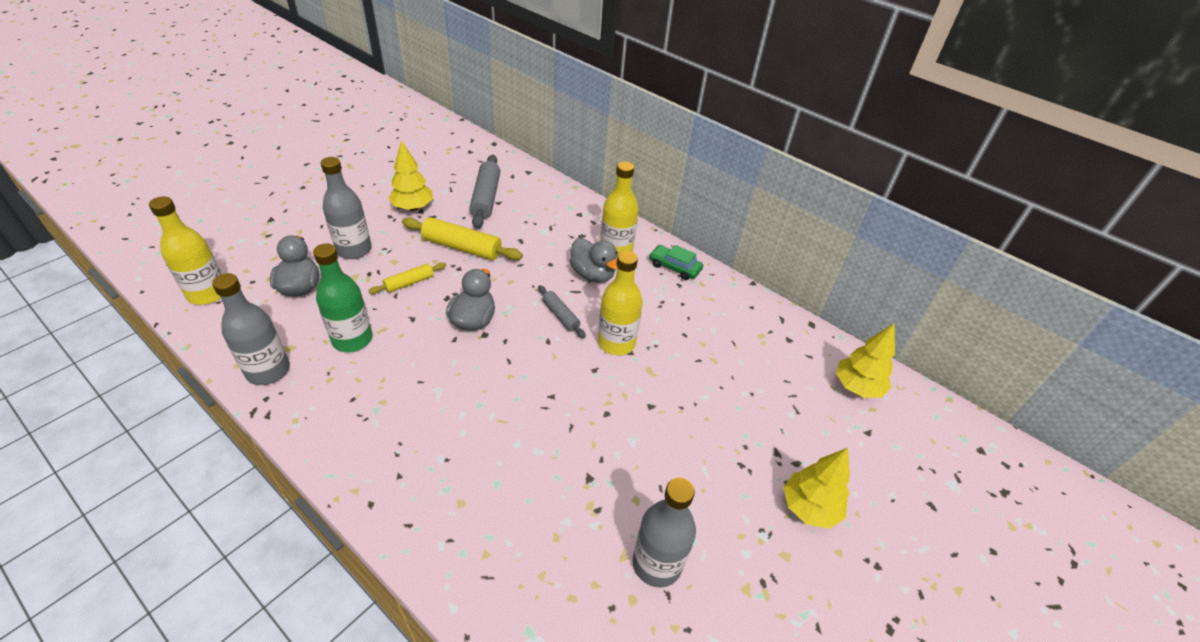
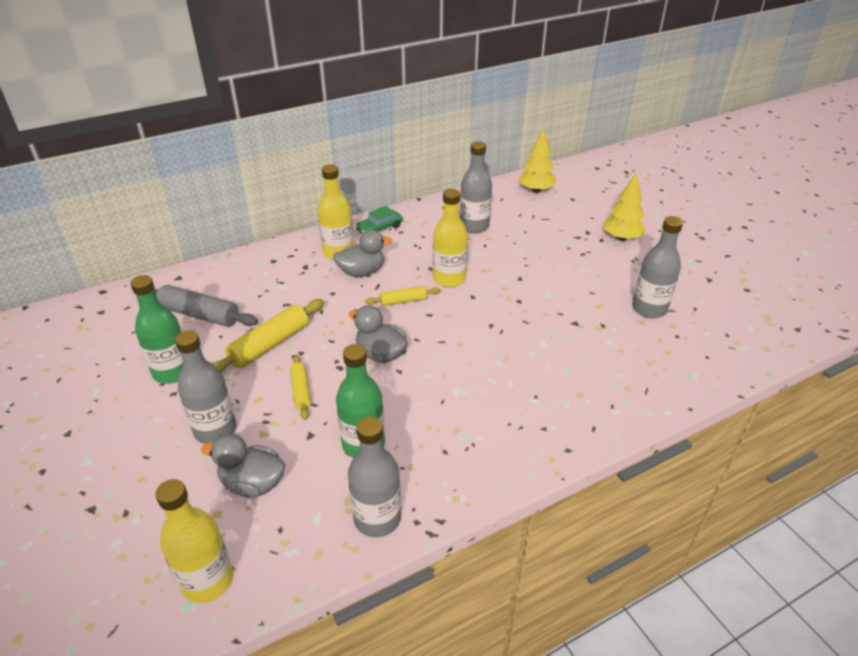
camera: 65 degrees left, 5 degrees down
yellow tree [388,140,433,211] -> green bottle [131,275,183,384]
grey rolling pin [538,285,586,338] -> yellow rolling pin [365,286,441,306]
none -> grey bottle [460,141,492,234]

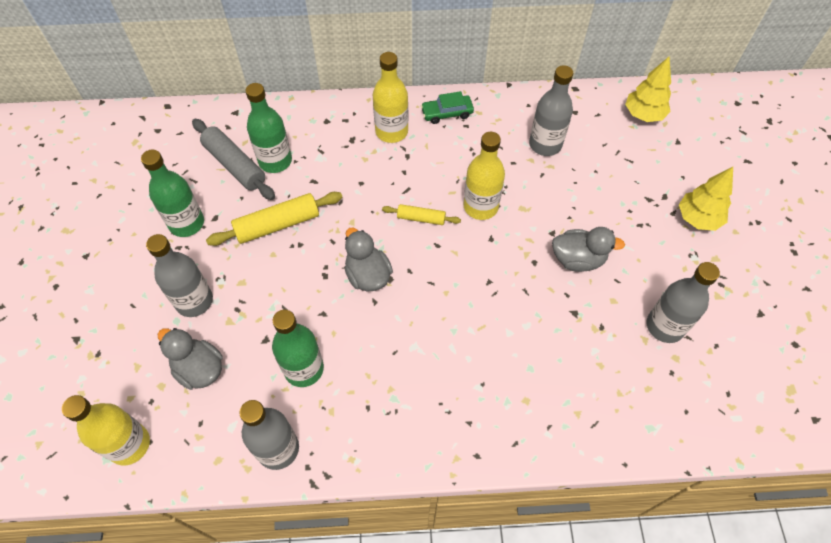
camera: 25 degrees right, 20 degrees up
yellow rolling pin [290,355,311,420] -> none
grey duck [333,229,392,277] -> grey duck moved to [552,227,625,272]
none -> green bottle [246,83,292,173]

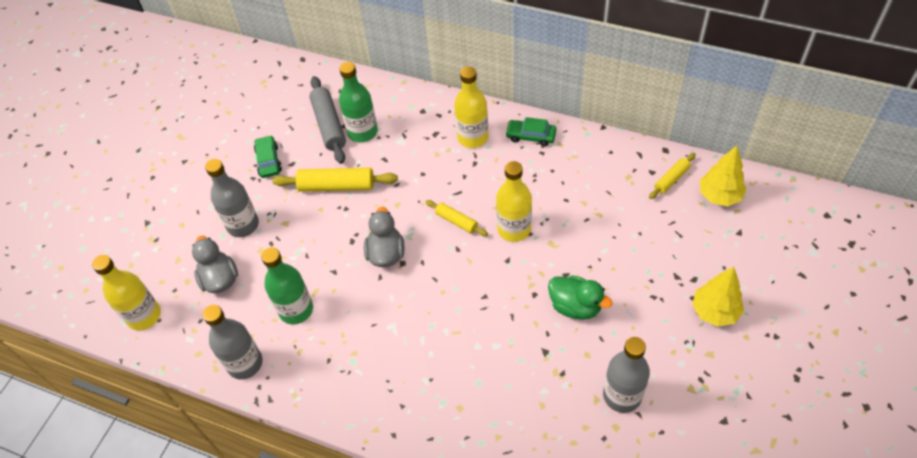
camera: 30 degrees right, 5 degrees down
green bottle [141,150,204,237] -> green car [254,135,282,178]
grey bottle [529,65,573,156] -> none
grey duck [552,227,625,272] -> green duck [548,275,613,320]
none -> yellow rolling pin [649,153,696,199]

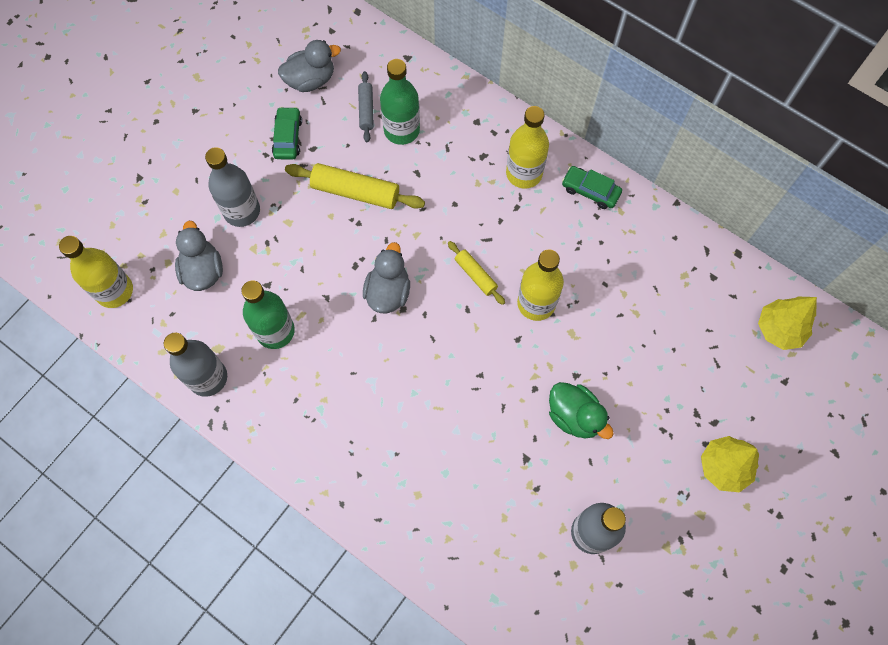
camera: 10 degrees right, 15 degrees up
grey rolling pin [309,76,346,164] -> grey rolling pin [358,71,374,142], size x0.57
yellow rolling pin [649,153,696,199] -> none
none -> grey duck [278,40,341,92]

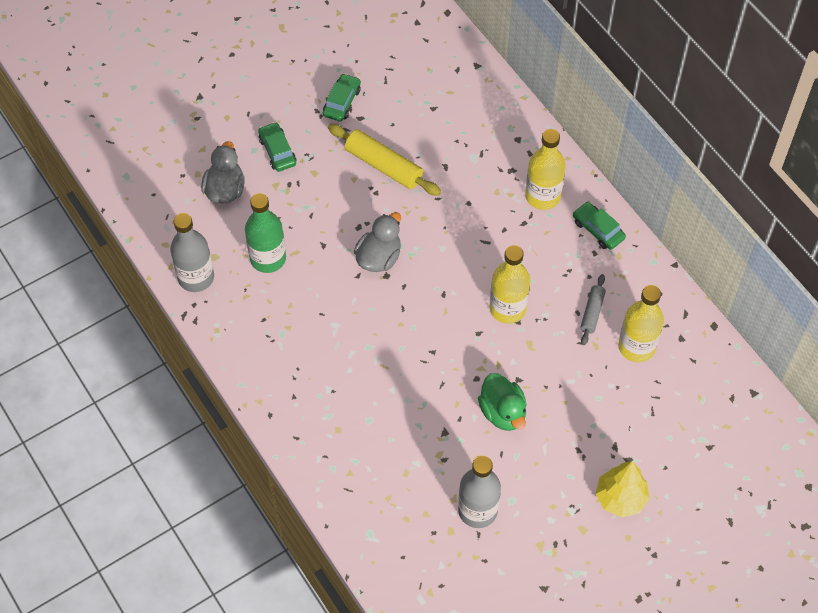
camera: 20 degrees right, 10 degrees down
yellow bottle [59,236,133,308] -> yellow bottle moved to [618,285,664,362]
grey bottle [205,147,260,227] -> green car [258,122,296,172]
grey duck [278,40,341,92] -> none
grey rolling pin [358,71,374,142] -> grey rolling pin moved to [580,274,606,345]
green bottle [380,59,420,145] -> none
yellow rolling pin [448,241,505,305] -> none
yellow tree [758,297,817,350] -> none

